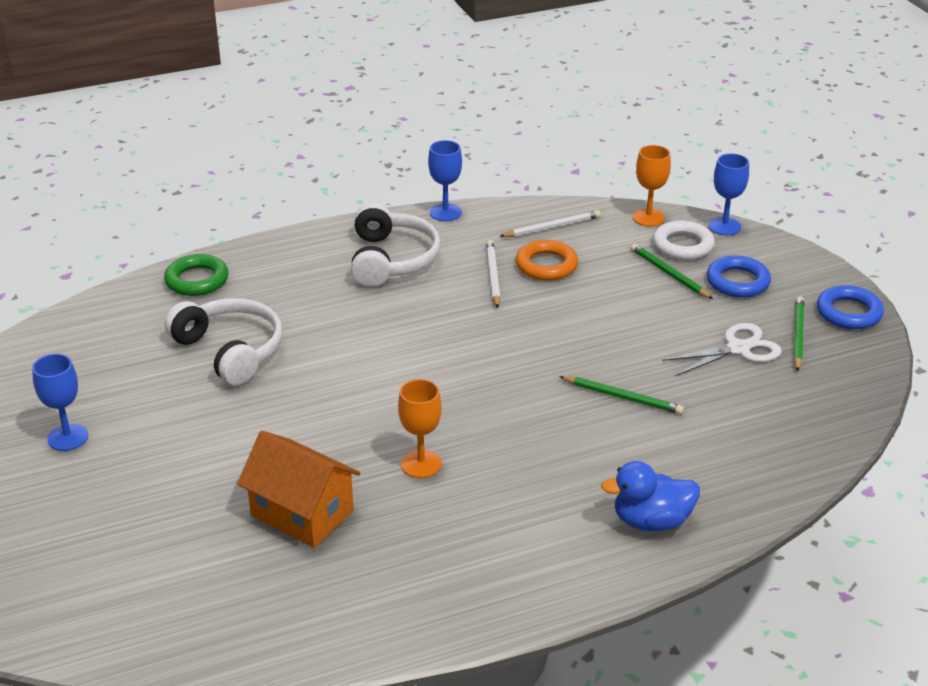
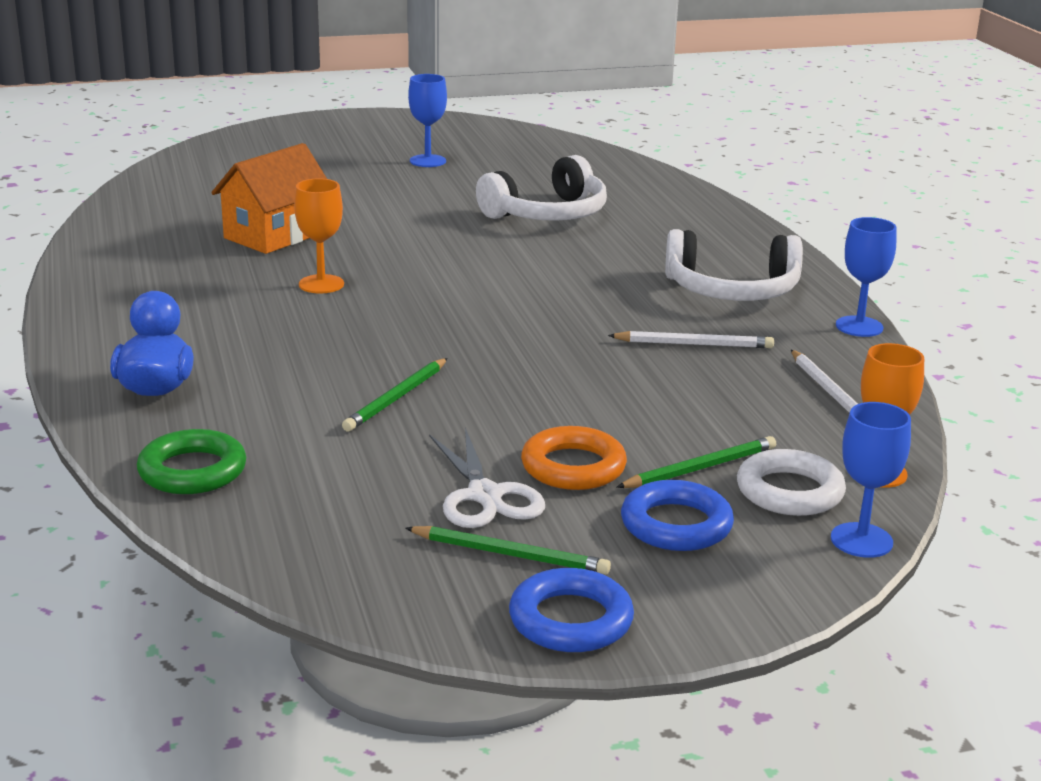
camera: 95 degrees right, 10 degrees down
green ring [164,254,228,296] -> green ring moved to [137,429,246,494]
orange ring [516,240,578,281] -> orange ring moved to [521,426,627,490]

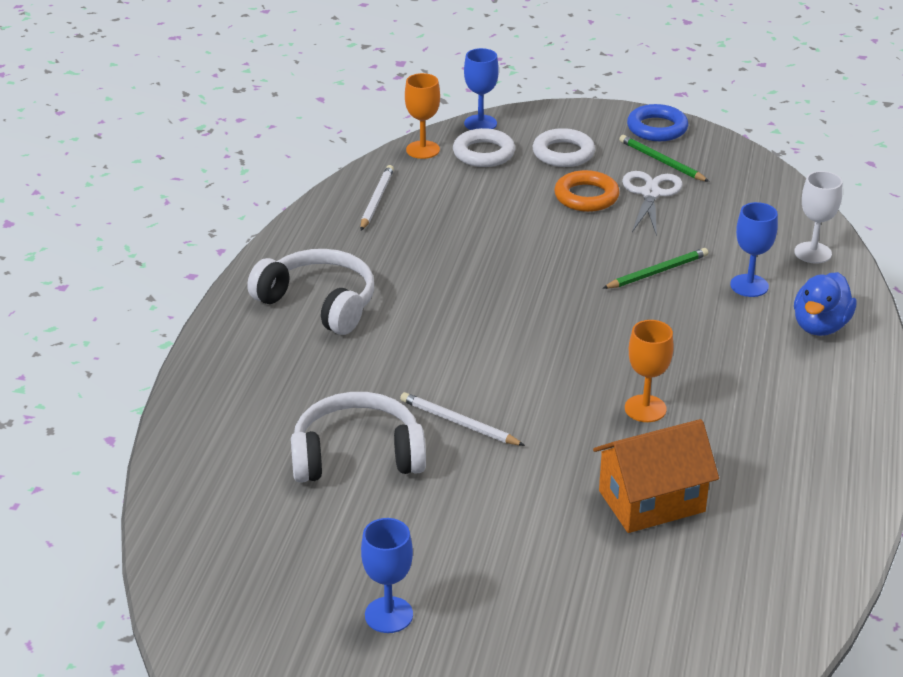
camera: 150 degrees left, 10 degrees up
green ring [137,429,246,494] -> white goblet [794,171,842,264]
white pencil [608,331,774,348] -> white pencil moved to [400,392,525,446]
green pencil [616,436,776,488] -> none
blue ring [621,480,734,551] -> white ring [533,128,595,167]
blue goblet [836,217,896,337] -> blue goblet moved to [730,202,778,297]

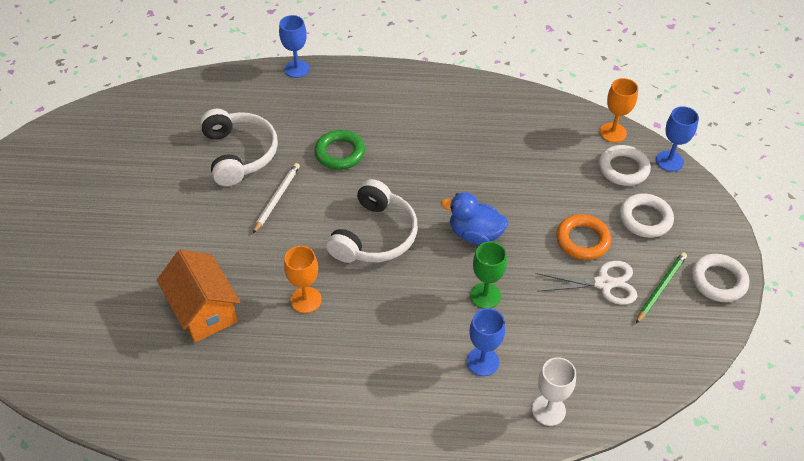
camera: 80 degrees right, 15 degrees up
white headphones [247,249,374,335] -> white headphones moved to [326,179,418,263]
white pencil [360,165,394,230] -> none
blue goblet [361,518,413,633] -> blue goblet moved to [279,15,310,78]
green pencil [602,248,708,289] -> green goblet [470,242,507,309]
blue ring [627,104,688,141] -> white ring [691,254,749,302]
blue duck [794,272,857,336] -> blue duck moved to [441,192,508,245]
none -> green ring [314,130,365,170]

